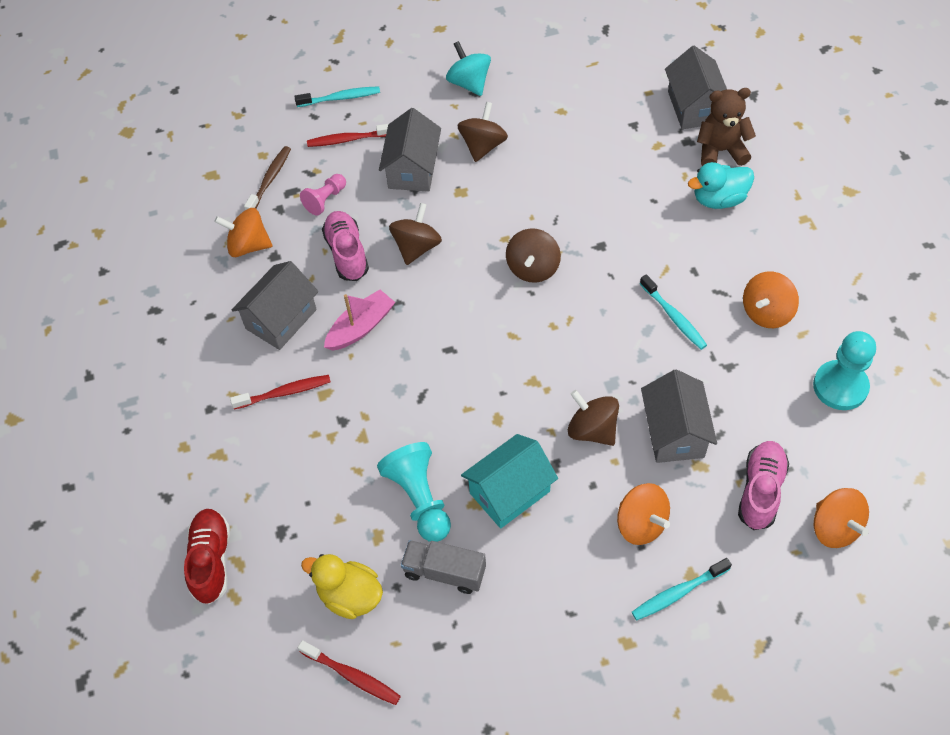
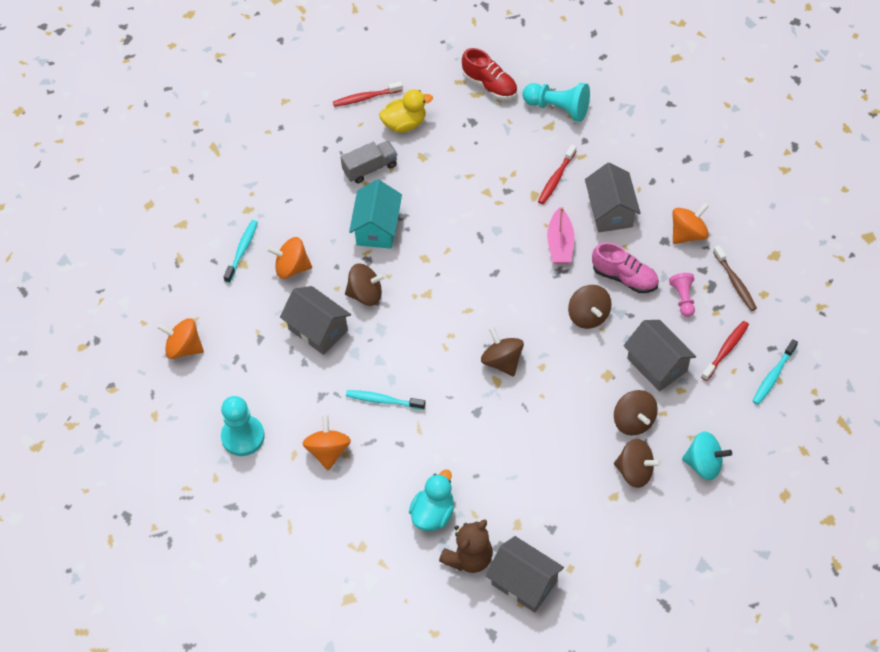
camera: 135 degrees right, 0 degrees up
turquoise pawn [377,442,451,542] -> turquoise pawn moved to [522,83,590,122]
pink shoe [738,441,789,530] -> none
none -> brown spinning top [614,439,661,488]

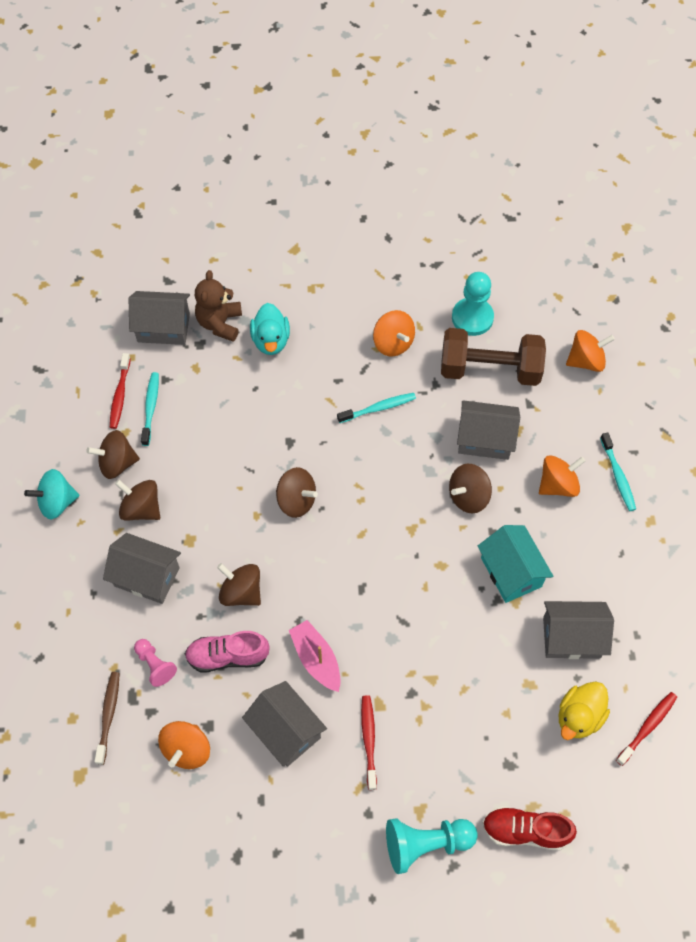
camera: 145 degrees right, 5 degrees up
grey truck [341,140,397,183] -> grey house [543,601,614,659]
red toothbrush [701,321,749,381] -> red toothbrush moved to [110,353,131,429]
brown toothbrush [713,245,757,311] -> brown toothbrush turned 60 degrees clockwise [94,672,120,765]
turquoise toothbrush [753,339,798,405] -> turquoise toothbrush moved to [141,372,159,446]
none -> brown dumbbell [441,328,546,386]

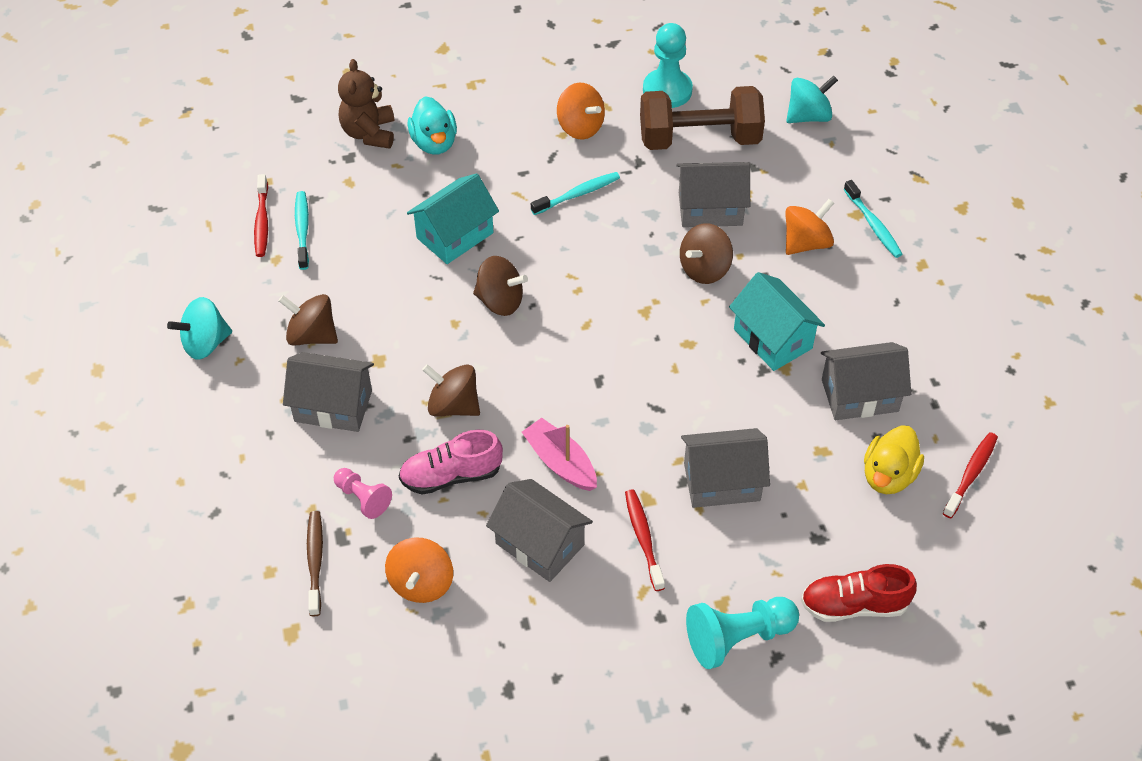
camera: 10 degrees left, 10 degrees down
brown spinning top [86,430,140,479] -> none
grey house [129,291,190,345] -> grey house moved to [681,428,770,508]
orange spinning top [566,330,615,372] -> turquoise spinning top [786,75,838,123]
none -> turquoise house [407,173,499,264]

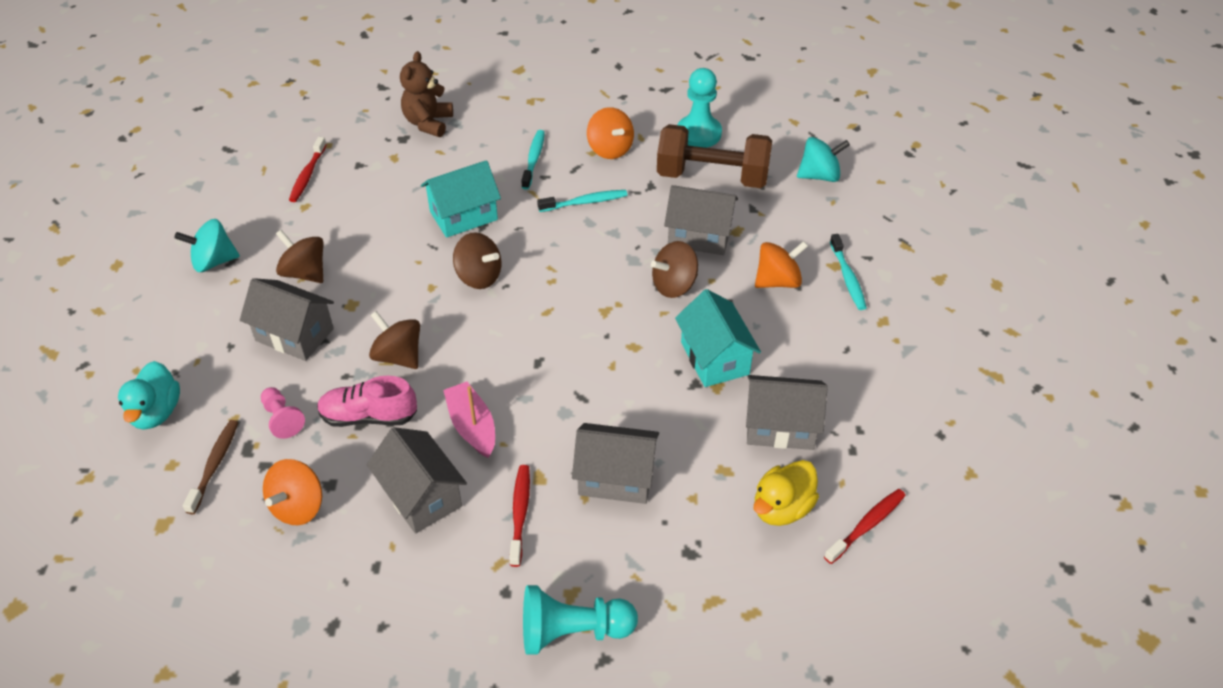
camera: 15 degrees right, 5 degrees down
turquoise toothbrush [295,191,309,270] -> turquoise toothbrush moved to [521,130,545,190]
turquoise duck [407,96,457,155] -> turquoise duck moved to [118,361,180,430]
red shoe [801,564,917,622] -> none

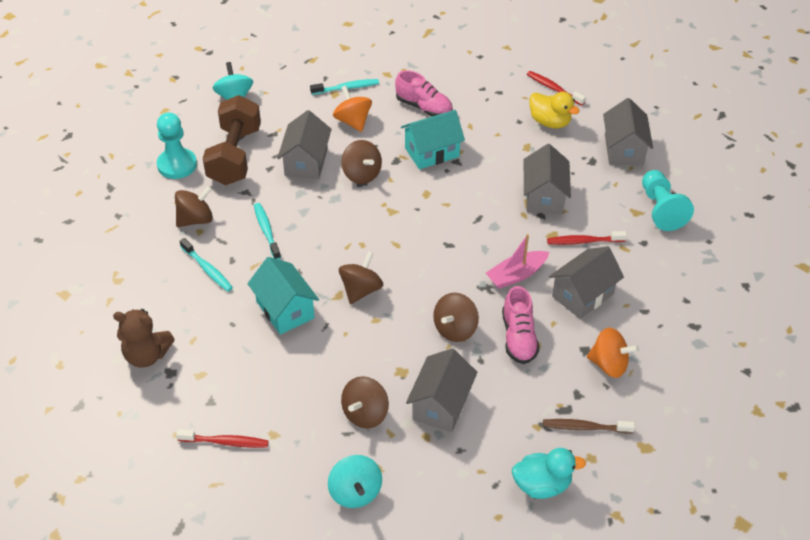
camera: 95 degrees left, 0 degrees up
pink pawn [261,387,305,439] -> none
turquoise toothbrush [521,130,545,190] -> turquoise toothbrush turned 135 degrees counterclockwise [180,238,233,292]
orange spinning top [587,107,634,159] -> brown spinning top [175,186,213,227]
grey house [746,375,827,450] -> grey house moved to [603,98,653,165]
none -> pink shoe [395,70,453,117]

